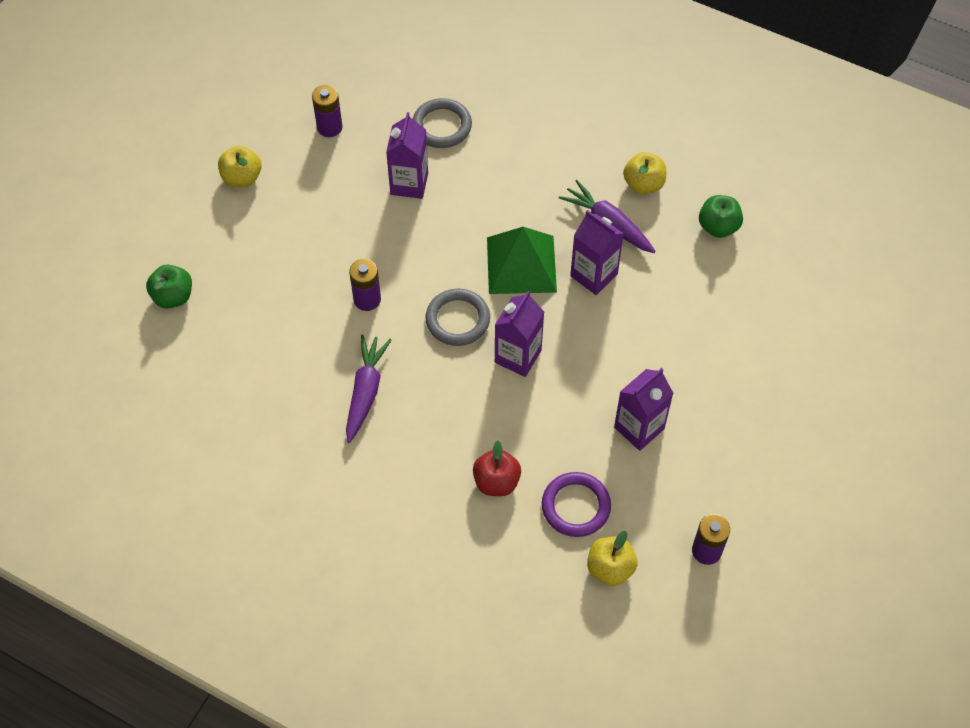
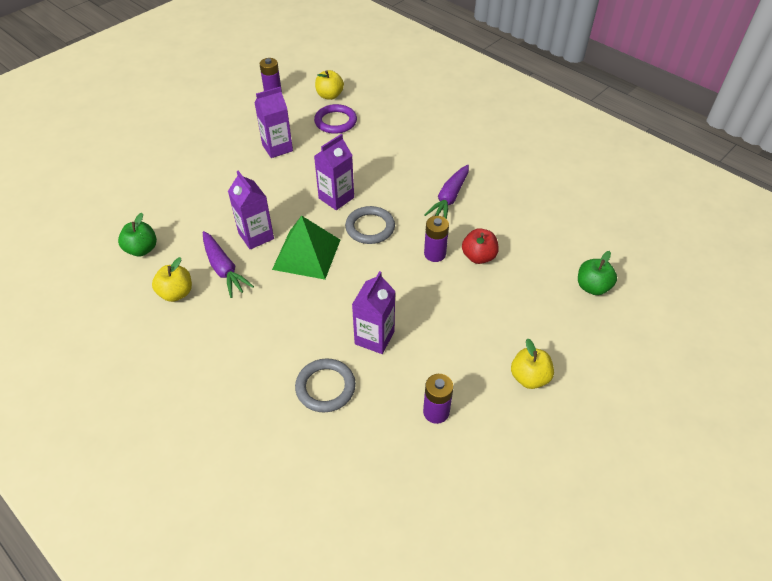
camera: 165 degrees left, 10 degrees down
red apple [473,441,521,496] -> red apple moved to [462,228,499,264]

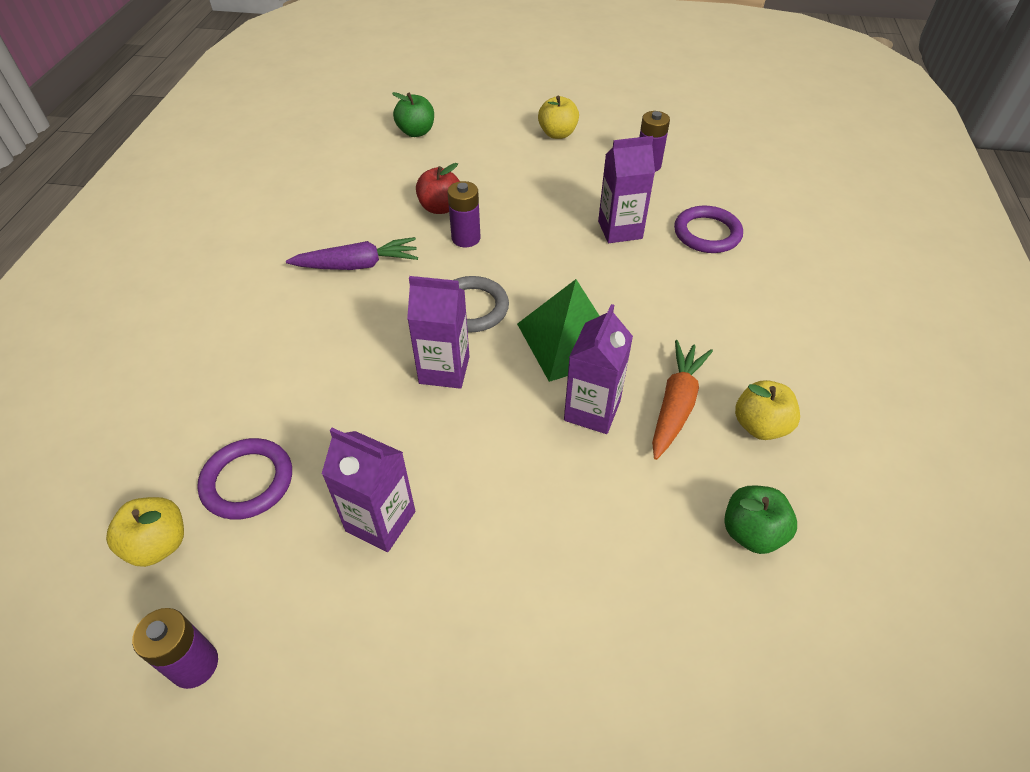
camera: 125 degrees left, 0 degrees up
purple carrot [203,231,254,298] -> orange carrot [652,340,713,460]
grey ring [295,358,356,412] -> purple ring [674,206,743,253]

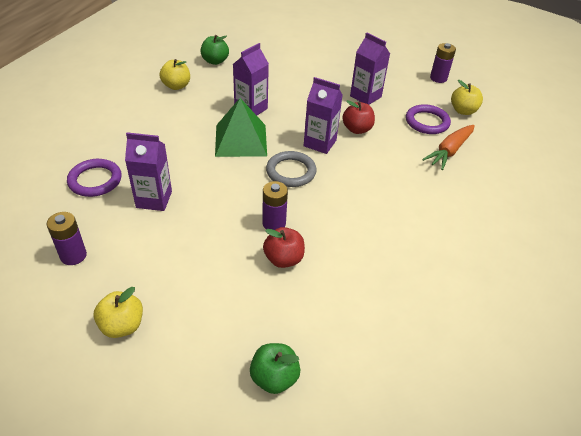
camera: 165 degrees left, 5 degrees down
purple carrot [286,237,418,270] -> none
orange carrot [652,340,713,460] -> orange carrot moved to [422,125,475,170]
none -> red apple [342,100,375,134]

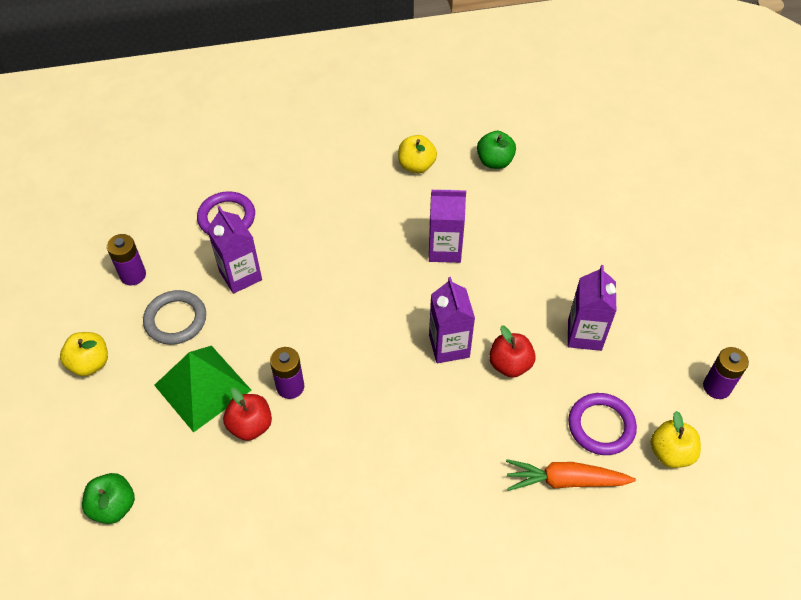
camera: 55 degrees right, 10 degrees up
green pyramid [215,98,267,157] -> green pyramid moved to [154,346,251,432]
grey ring [266,151,316,187] -> grey ring moved to [143,290,206,345]

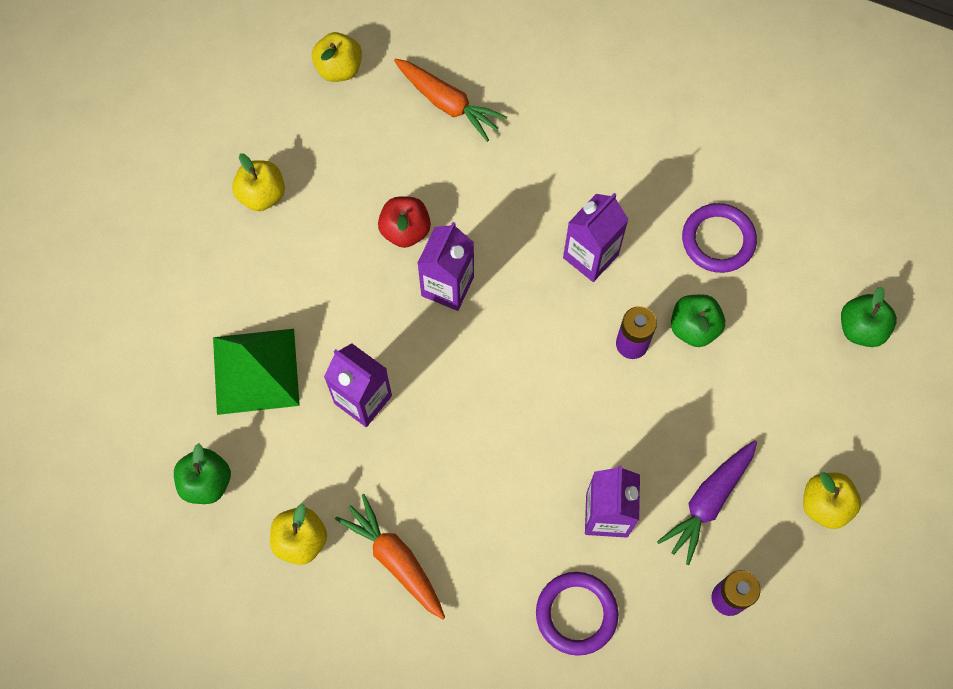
camera: 145 degrees left, 15 degrees up
grey ring [143,290,206,345] -> purple carrot [657,440,757,565]
green pyramid [154,346,251,432] -> green pyramid moved to [213,329,300,415]
red apple [223,387,272,441] -> green apple [671,295,725,347]
purple carton [568,265,616,351] -> purple carton moved to [563,193,629,282]
purple ring [568,393,637,455] -> purple ring moved to [682,203,757,273]
purple battery [703,347,749,399] -> none
none -> yellow apple [232,153,285,211]
none -> orange carrot [335,494,445,619]

